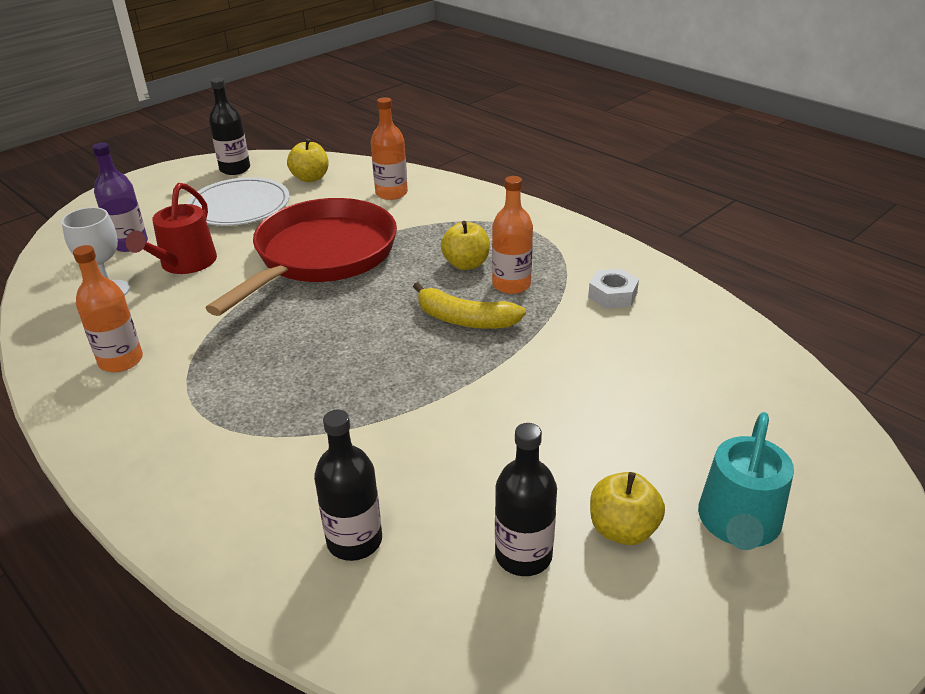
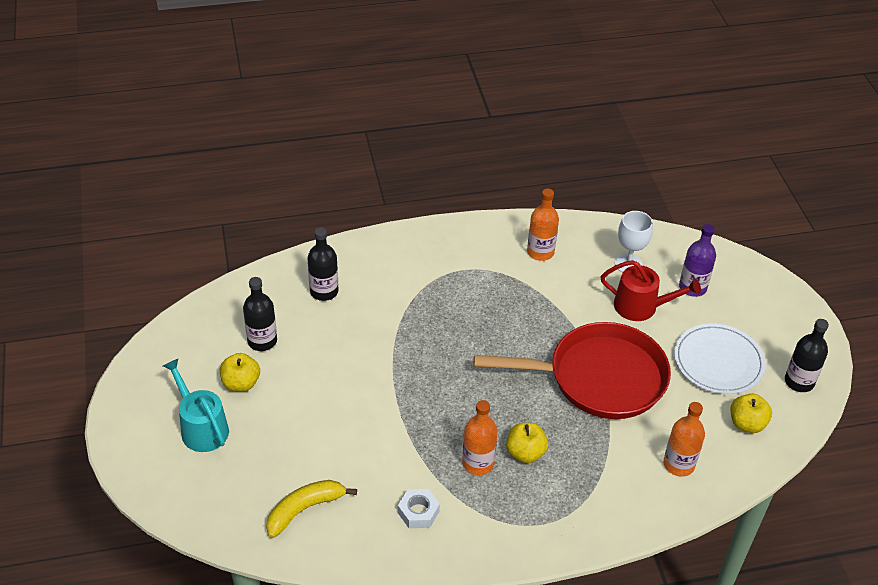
camera: 120 degrees right, 10 degrees up
red watering can [126,183,217,274] -> red watering can turned 150 degrees clockwise [601,260,701,321]
red pan [206,198,397,316] -> red pan turned 60 degrees counterclockwise [474,322,671,419]
yellow banana [413,282,526,329] -> yellow banana moved to [266,480,357,538]

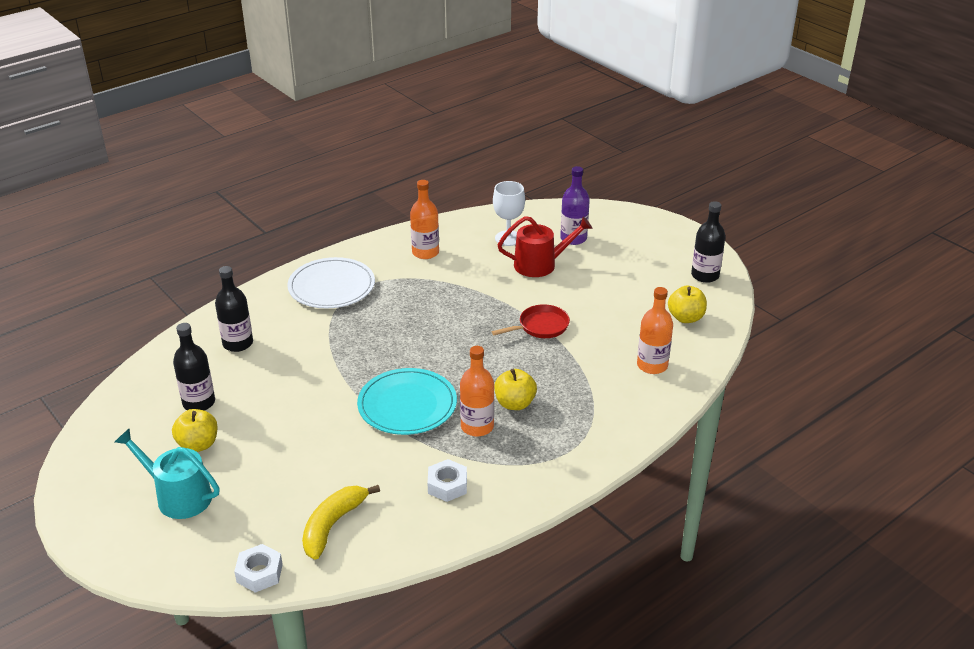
camera: 25 degrees left, 10 degrees down
red pan [474,322,671,419] -> red pan [492,304,570,338], size x0.43
white plate [674,323,766,394] -> white plate moved to [287,257,375,308]
none -> white nut [234,544,283,593]
none -> turquoise plate [357,368,457,435]

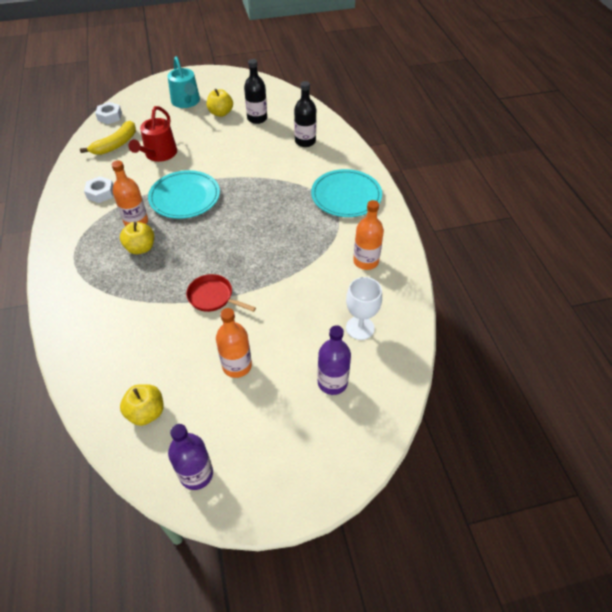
camera: 115 degrees right, 15 degrees up
turquoise watering can [115,428,219,519] -> turquoise watering can turned 105 degrees clockwise [167,56,200,108]
white plate [287,257,375,308] -> turquoise plate [311,169,382,217]
yellow banana [302,485,380,560] -> yellow banana turned 75 degrees clockwise [80,121,136,155]
red pan [492,304,570,338] -> red pan turned 120 degrees clockwise [186,274,256,312]
red watering can [498,216,592,277] -> red watering can moved to [128,106,177,162]
orange bottle [637,287,673,374] -> orange bottle moved to [216,308,252,378]
black bottle [691,201,725,283] -> purple bottle [168,424,213,490]

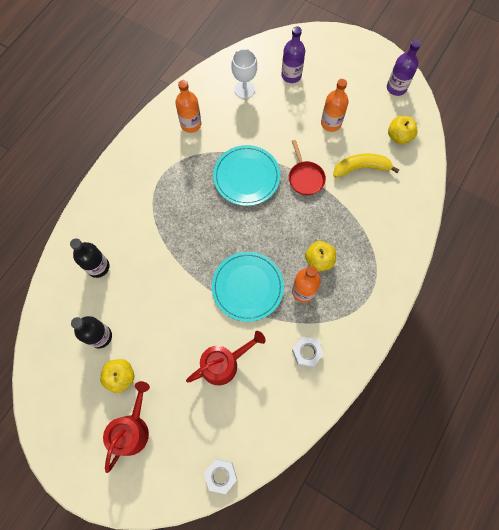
camera: 135 degrees left, 20 degrees up
yellow banana [80,121,136,155] -> yellow banana moved to [333,153,399,178]
turquoise watering can [167,56,200,108] -> red watering can [103,381,150,473]
turquoise plate [311,169,382,217] -> turquoise plate moved to [213,145,280,206]

